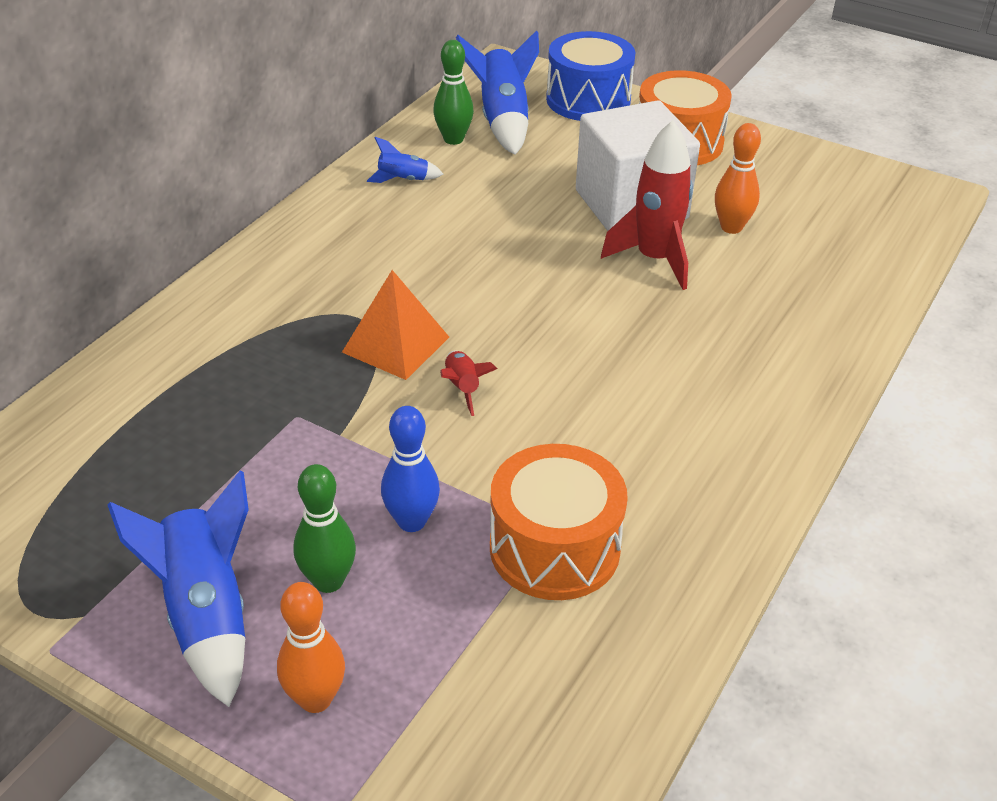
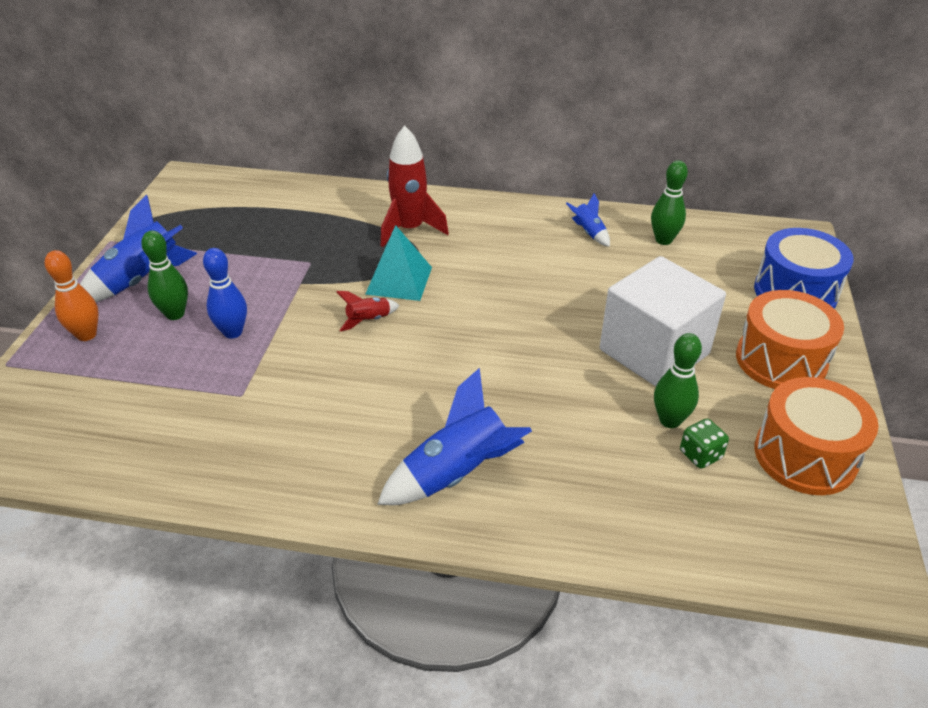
camera: 70 degrees right, 0 degrees up
orange pyramid [342,270,449,380] -> turquoise pyramid [365,225,432,301]
blue rocket [456,30,539,155] -> blue rocket moved to [377,368,532,505]
orange drum [490,444,628,600] -> orange drum moved to [754,377,879,495]
red rocket [601,120,693,290] -> red rocket moved to [381,125,449,247]
orange bowling pin [715,123,761,234] -> green bowling pin [654,333,702,428]
none -> green dice [680,419,729,468]

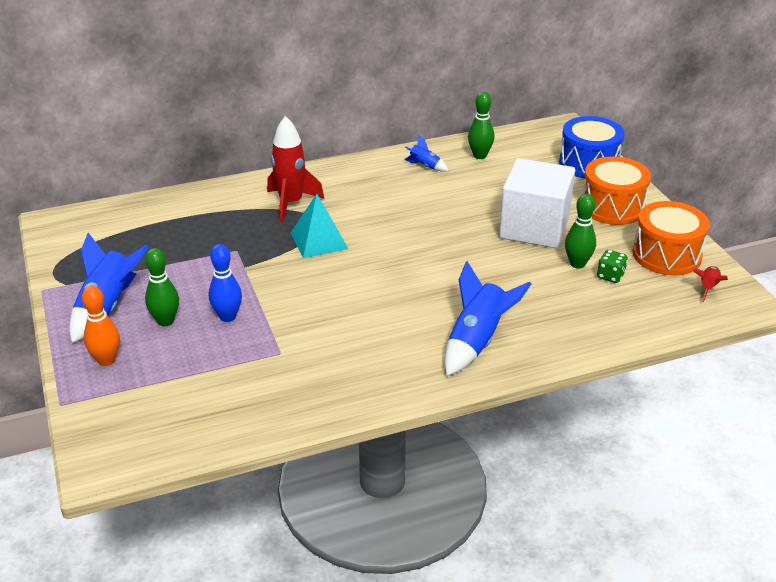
camera: 30 degrees left, 5 degrees down
red rocket [336,291,400,332] -> red rocket moved to [693,266,728,302]

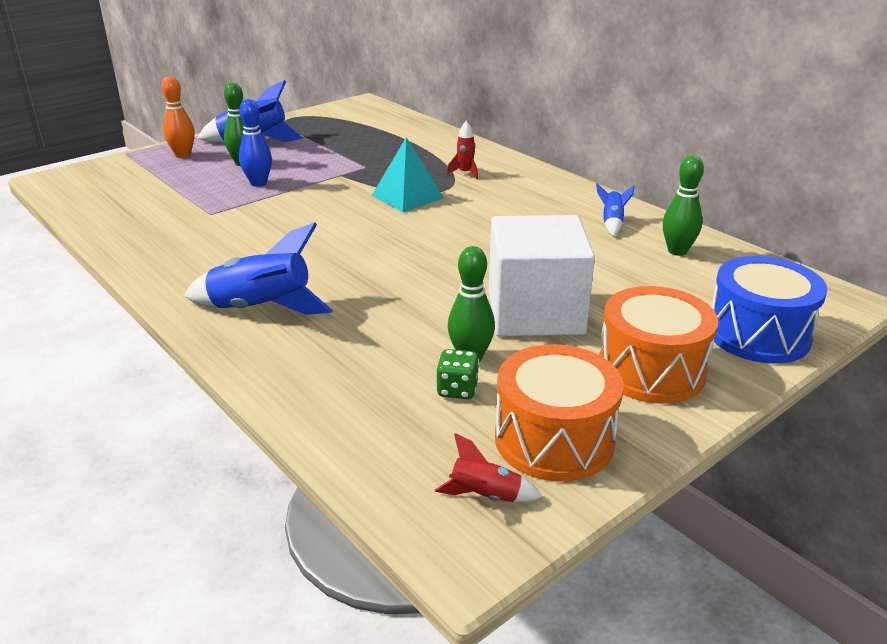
camera: 70 degrees right, 5 degrees down
red rocket [267,116,324,222] -> red rocket [447,121,478,179], size x0.50

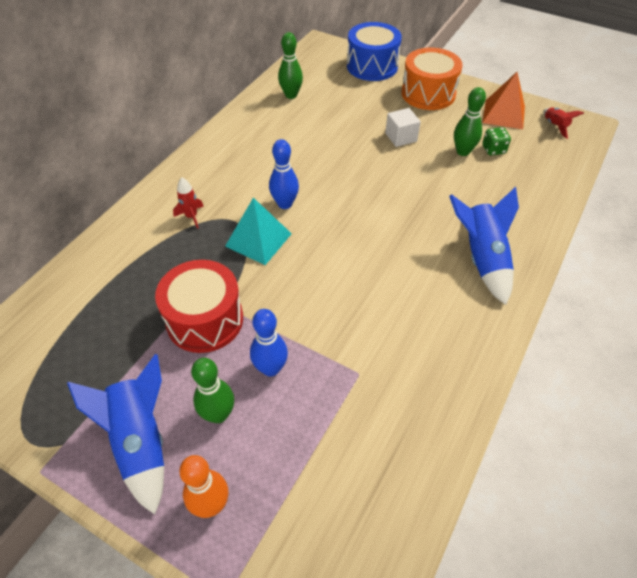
camera: 110 degrees left, 20 degrees up
white cube [489,215,595,337] -> white cube [385,108,421,147], size x0.45
orange drum [495,344,624,482] -> orange pyramid [482,72,525,129]
blue rocket [596,183,635,236] -> none
none -> red drum [155,260,243,353]
none -> blue bowling pin [269,139,299,209]

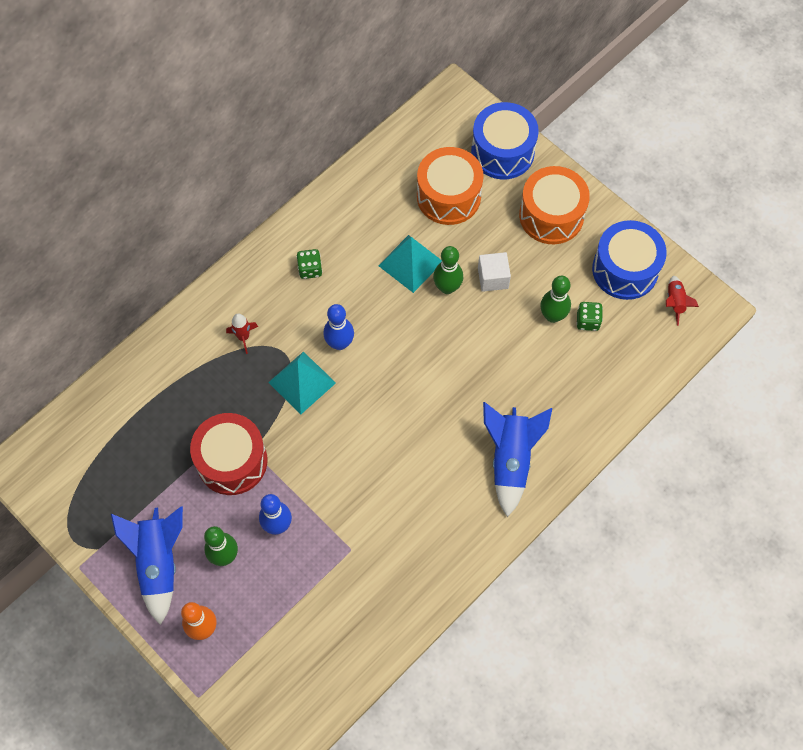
camera: 15 degrees right, 15 degrees up
green bowling pin [278,32,303,99] -> green bowling pin moved to [433,246,463,294]
orange pyramid [482,72,525,129] -> blue drum [592,220,667,300]
none -> green dice [296,249,322,279]
none -> turquoise pyramid [379,235,442,293]
none -> orange drum [417,147,483,225]

